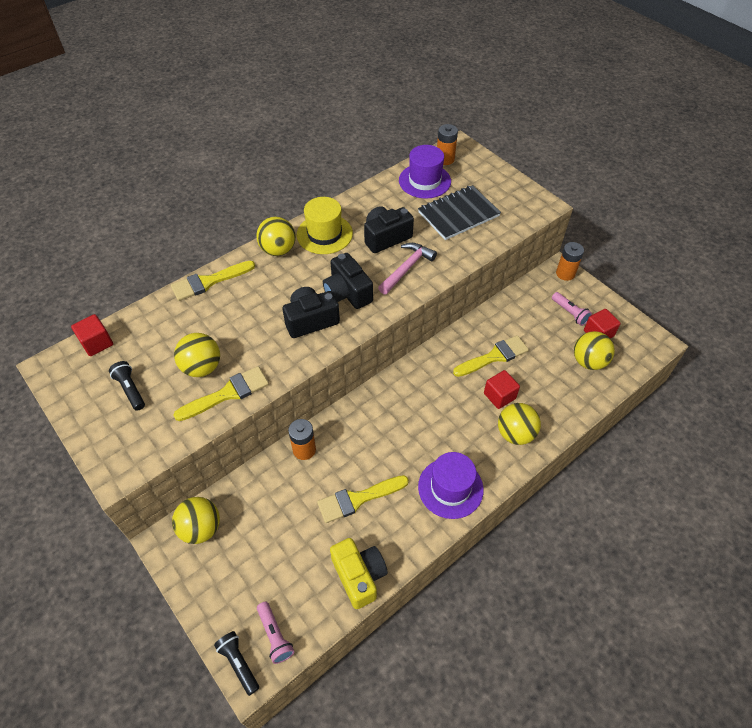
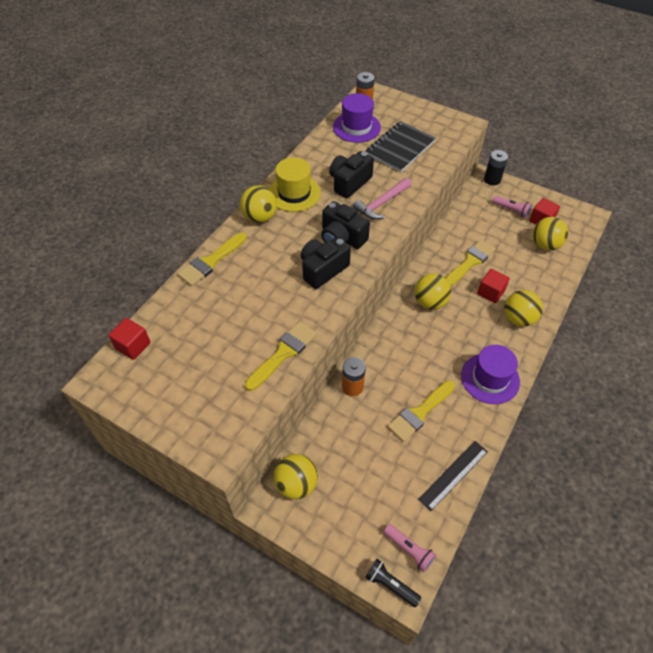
camera: 20 degrees left, 0 degrees up
black flashlight [109,361,145,411] -> none
yellow ball [174,333,220,377] -> yellow ball moved to [415,273,451,309]
yellow camera [330,538,388,609] -> black ruler [418,441,488,511]
pink hammer [378,243,437,295] -> pink hammer turned 150 degrees counterclockwise [353,178,411,220]
orange battery [556,242,584,281] -> black battery [484,150,508,185]

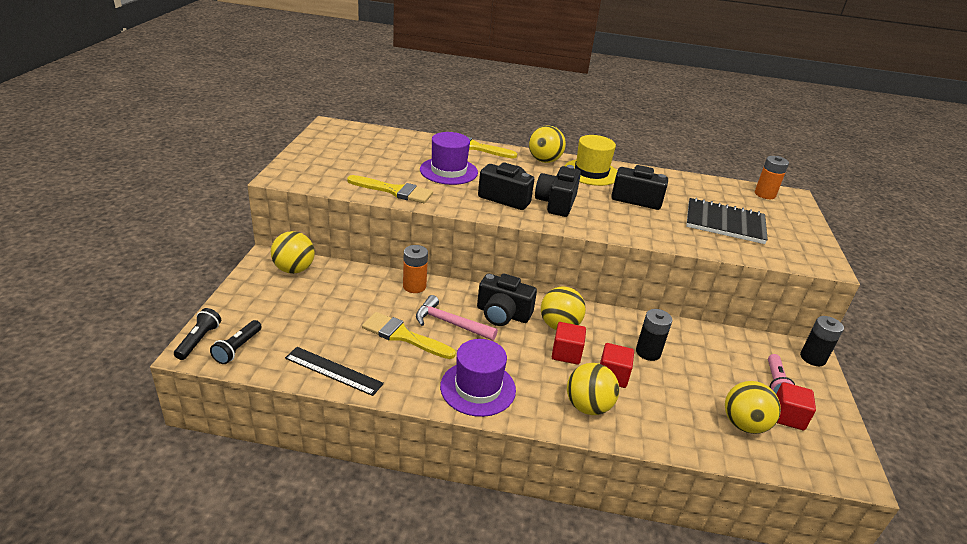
camera: 65 degrees right, 20 degrees down
red cube [108,318,150,360] -> red cube moved to [552,322,586,365]
purple hat [333,93,381,143] -> purple hat moved to [420,132,478,185]
pink hammer [353,178,411,220] -> pink hammer moved to [416,295,498,341]
pink flashlight [384,524,436,572] -> black flashlight [210,320,262,364]
yellow brush [446,239,496,287] -> black battery [636,309,673,361]
none -> black camera [477,274,537,326]

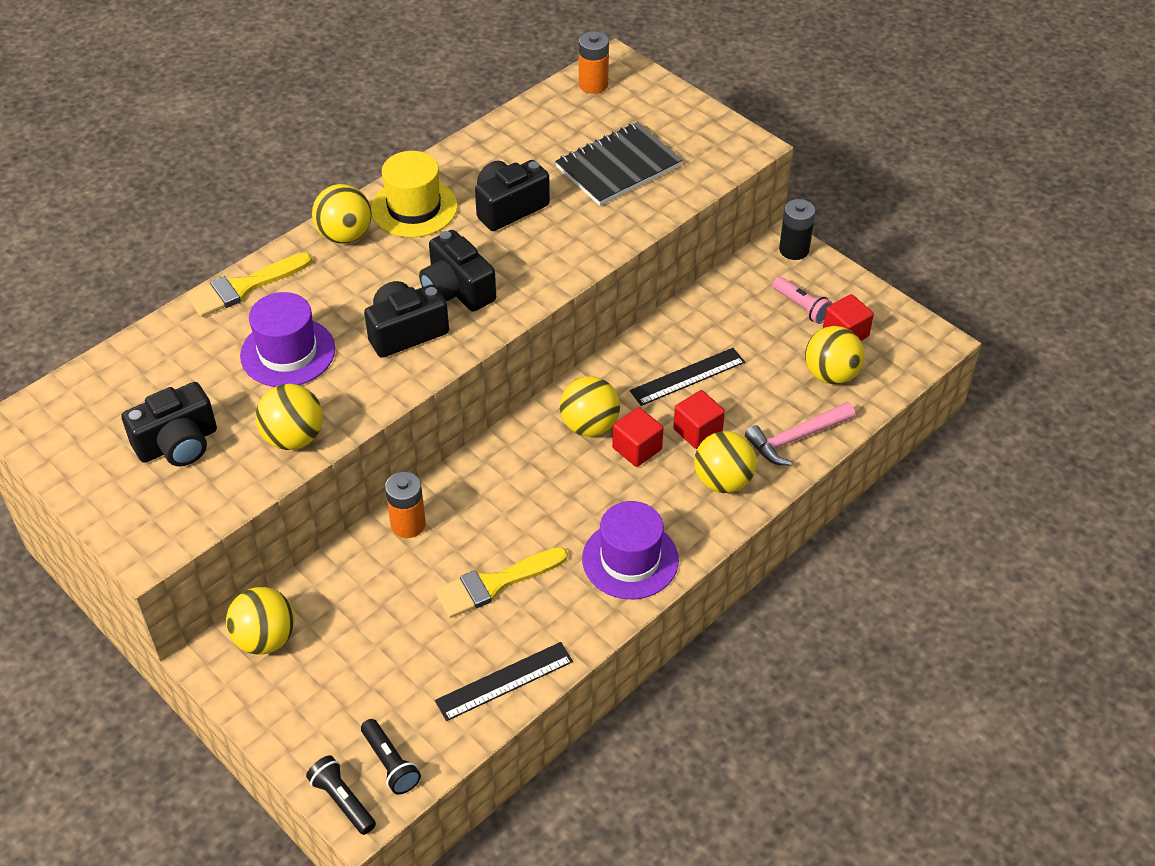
camera: 50 degrees left, 15 degrees up
yellow brush [347,175,433,203] -> yellow ball [255,384,323,450]
pink hammer [416,295,498,341] -> pink hammer moved to [745,402,855,466]
black camera [477,274,537,326] -> black camera moved to [121,382,217,466]
black battery [636,309,673,361] -> black ruler [630,348,745,406]

